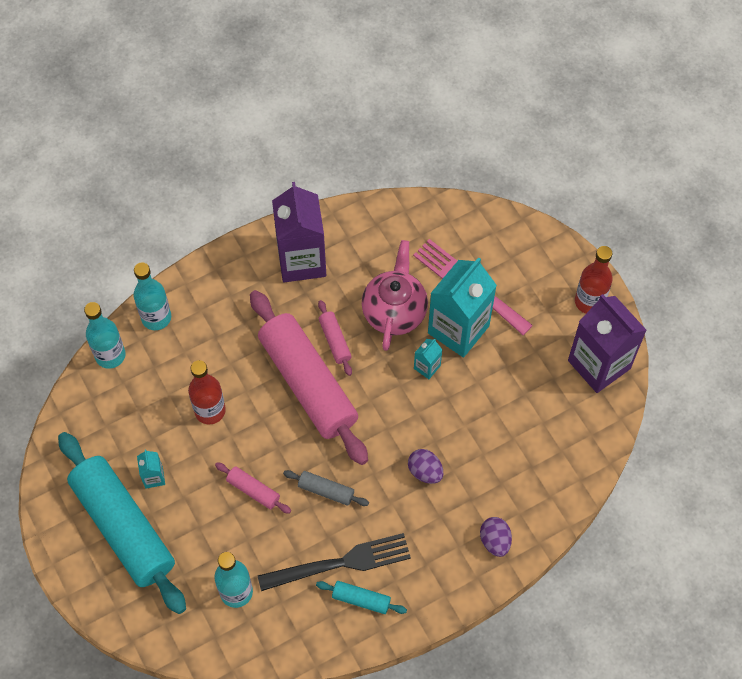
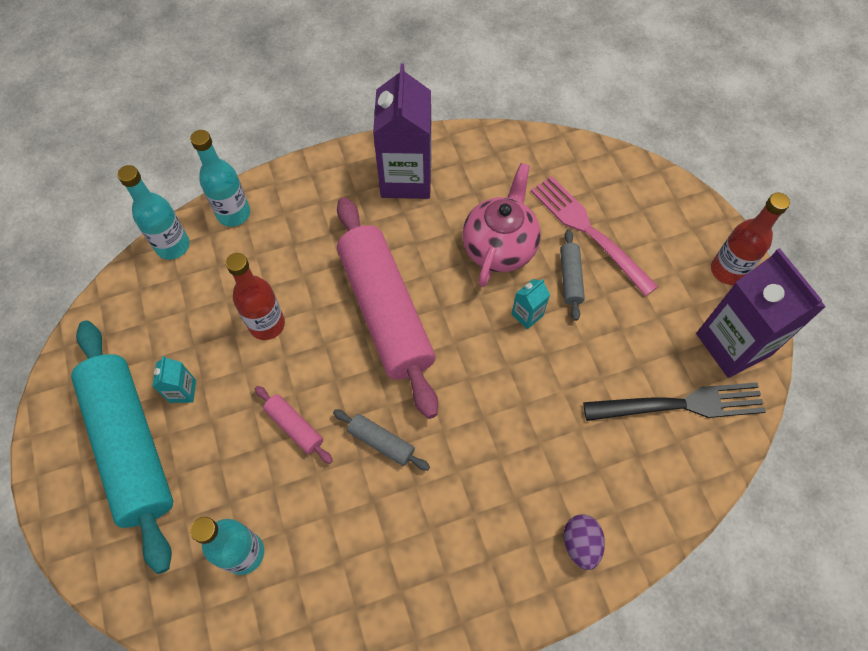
camera: 10 degrees right, 0 degrees up
black fork [258,533,411,591] -> black fork moved to [583,382,766,421]
turquoise rolling pin [316,581,407,614] -> none
pink rolling pin [318,300,352,376] -> none
purple egg [408,449,443,484] -> none
turquoise carton [428,257,497,358] -> grey rolling pin [560,229,585,321]

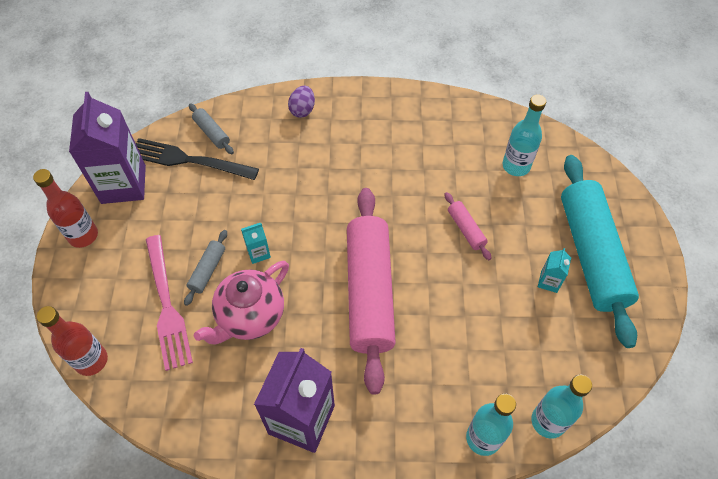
camera: 160 degrees left, 5 degrees down
red bottle [226,253,285,340] -> red bottle moved to [37,306,108,376]
grey rolling pin [333,409,430,471] -> grey rolling pin moved to [189,103,234,154]

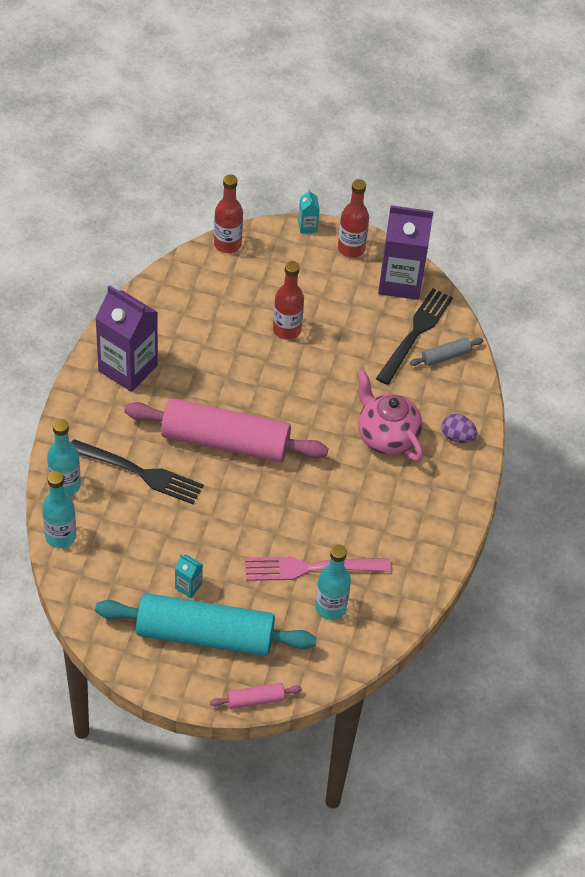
camera: 100 degrees right, 5 degrees down
pink fork [146,235,193,371] -> pink fork moved to [245,556,391,581]
grey rolling pin [184,230,227,306] -> red bottle [273,261,304,339]
pink teapot [194,261,289,344] -> pink teapot moved to [357,369,423,461]
turquoise carton [241,223,271,264] -> turquoise carton moved to [298,189,320,233]
pink rolling pin [445,192,492,260] -> pink rolling pin moved to [210,683,302,709]
none -> black fork [71,439,203,504]

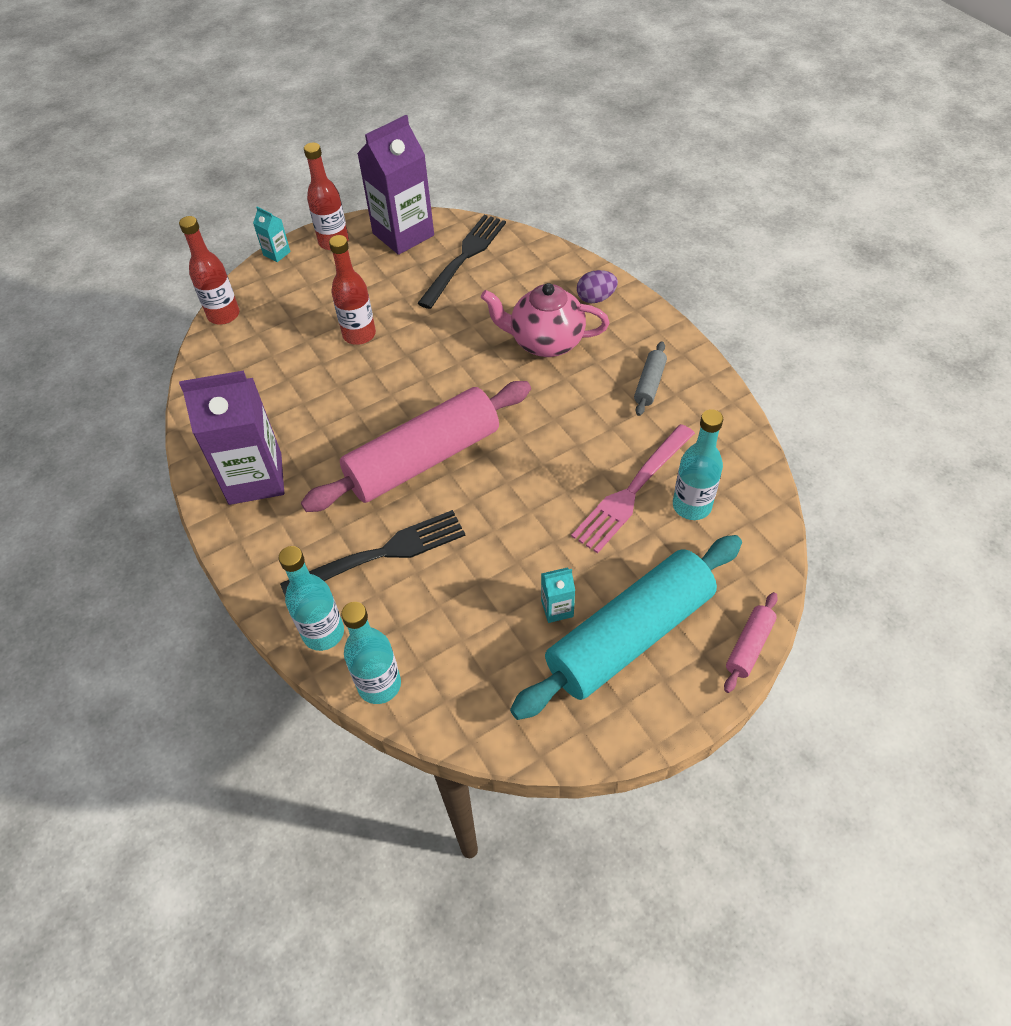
camera: 40 degrees left, 0 degrees up
black fork [376,288,453,385] -> black fork turned 45 degrees clockwise [417,215,506,309]
grey rolling pin [410,337,484,366] -> grey rolling pin moved to [634,341,667,416]

